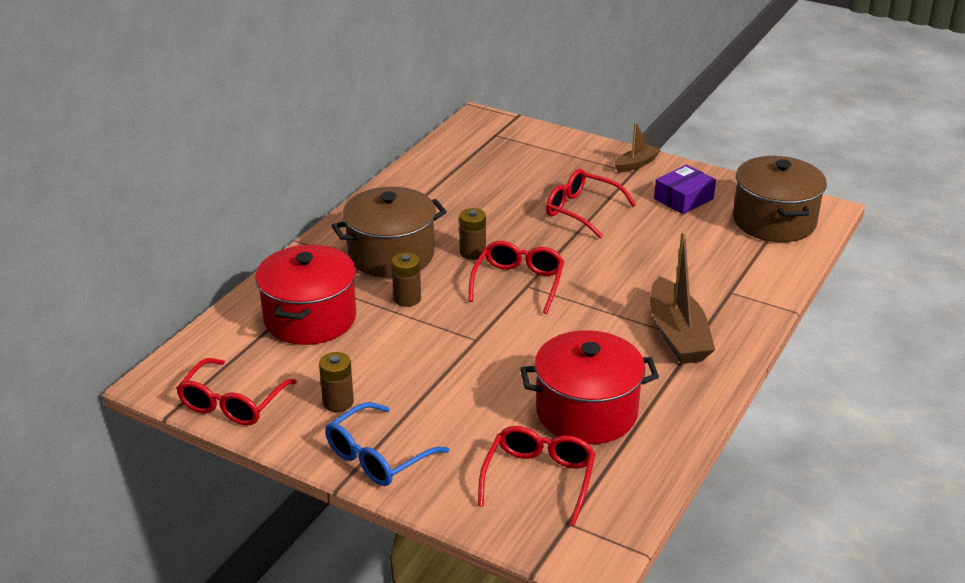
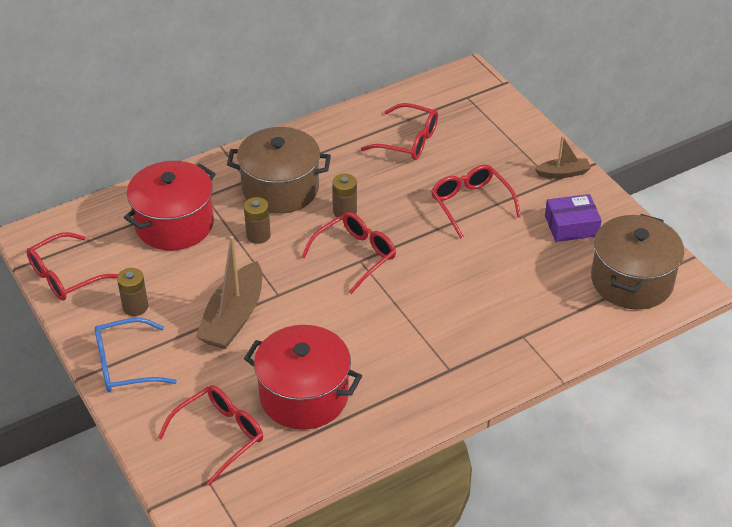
camera: 30 degrees right, 10 degrees up
brown boat [650,231,715,364] -> brown boat moved to [196,236,262,349]
none -> red glasses [361,103,438,160]

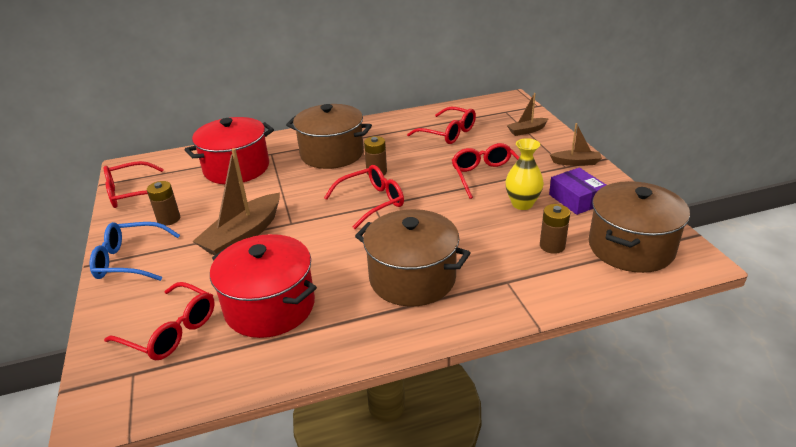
camera: 15 degrees right, 10 degrees down
red glasses [157,385,263,486] -> red glasses turned 60 degrees clockwise [104,282,215,360]
brown battery [244,197,271,244] -> brown battery moved to [540,204,570,254]
purple box [545,194,602,242] -> purple box turned 60 degrees clockwise [549,168,606,215]
none -> brown pot [355,209,471,307]
none -> yellow vase [505,138,544,210]
none -> brown boat [507,93,549,136]

